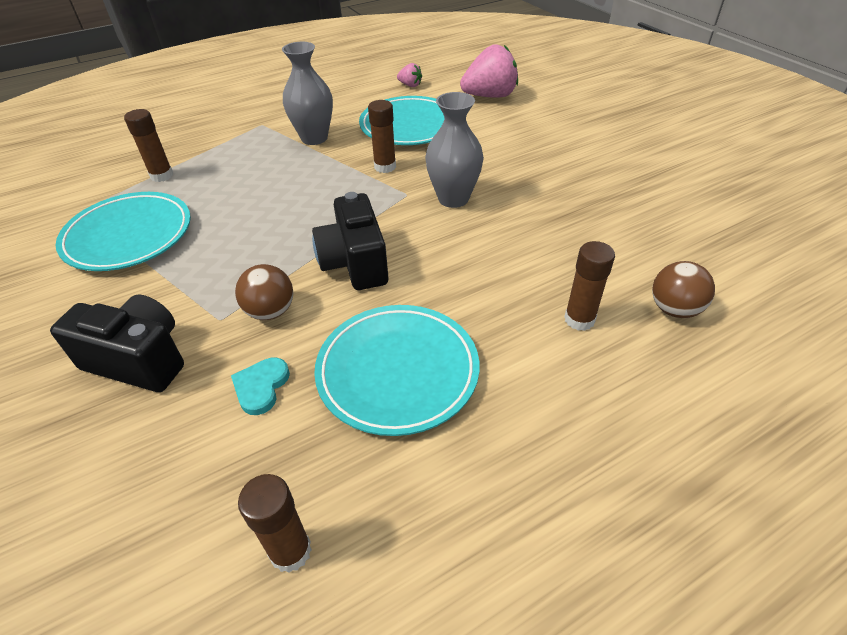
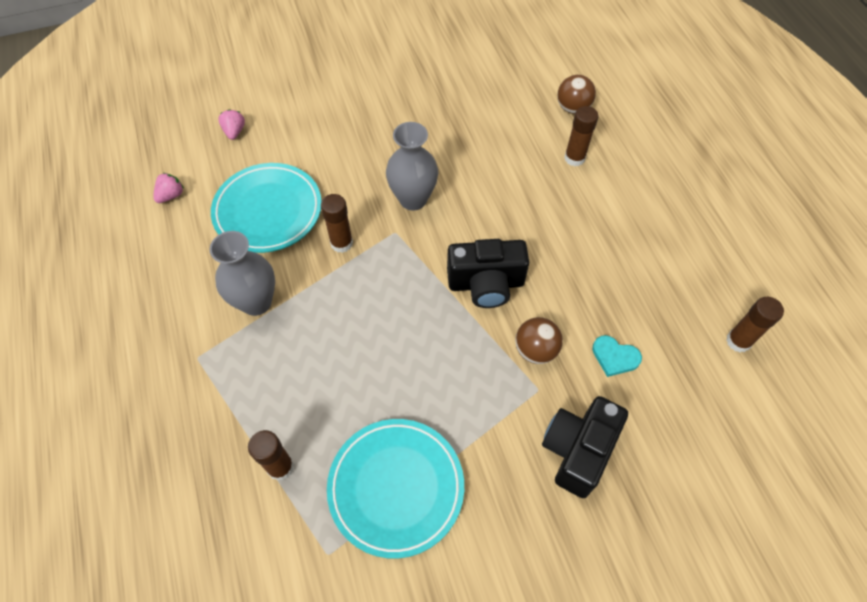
camera: 80 degrees left, 15 degrees up
turquoise plate [314,305,479,436] -> none
pink strawberry [460,45,518,98] -> pink strawberry [218,109,245,140], size x0.47

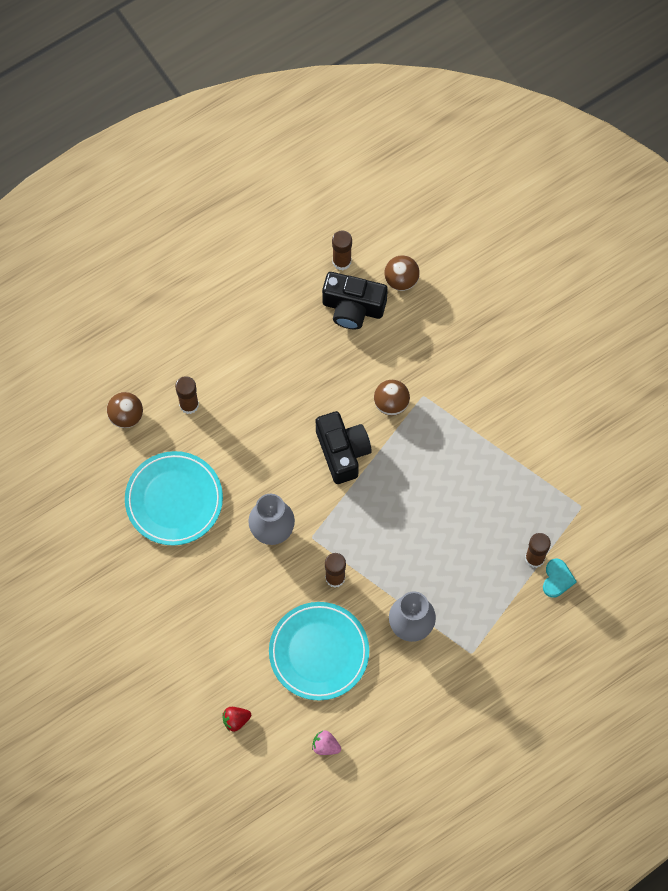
camera: 105 degrees left, 10 degrees up
pink strawberry [218,109,245,140] -> red strawberry [222,707,251,732]
turquoise plate [327,419,464,559] -> turquoise plate moved to [125,451,223,545]
black camera [542,396,628,498] -> black camera moved to [322,272,388,329]
turquoise heart [592,335,642,377] -> turquoise heart moved to [543,559,577,598]
none -> brown ball [385,255,420,291]

